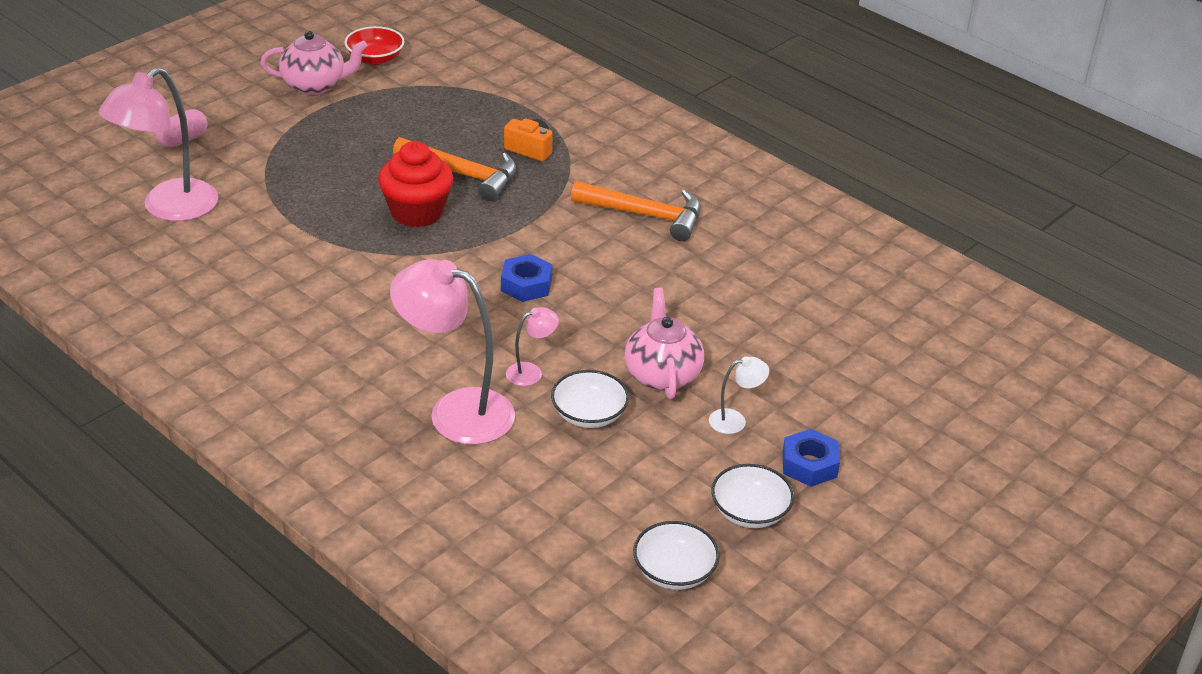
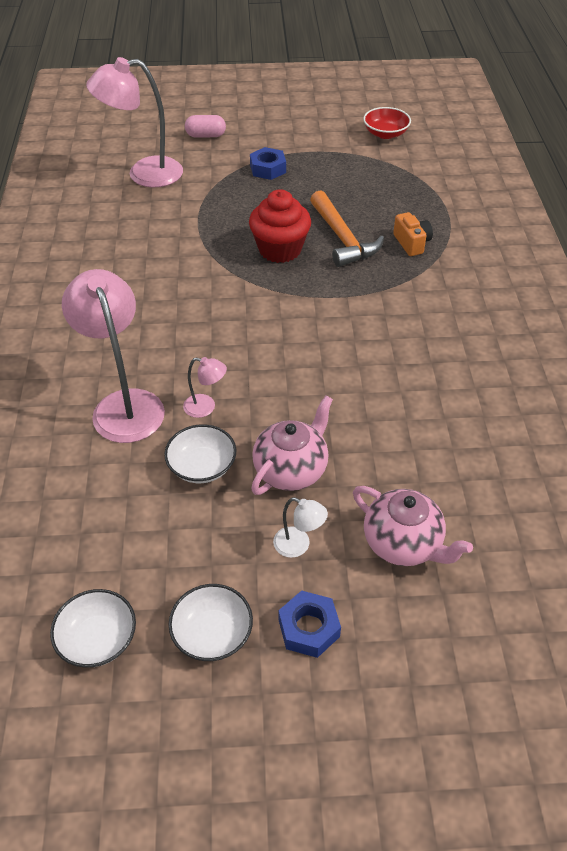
camera: 45 degrees right, 10 degrees up
pink teapot [260,31,368,95] -> pink teapot moved to [353,486,473,566]
blue nut [501,254,552,302] -> blue nut moved to [250,147,286,180]
orange hammer [571,181,700,241] -> none

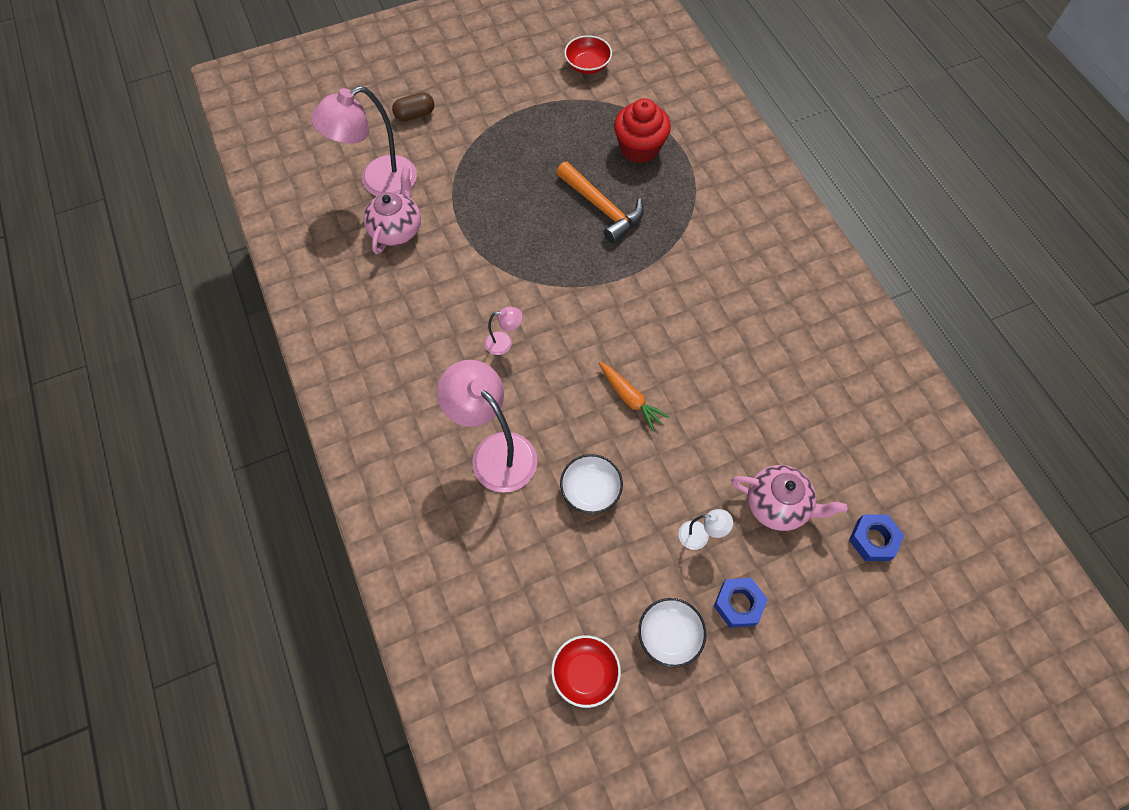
camera: 20 degrees left, 15 degrees up
white bowl [50,589,136,668] -> red bowl [551,635,621,708]
pink lamp [183,357,227,418] -> pink lamp moved to [485,307,522,355]
pink capsule [185,115,226,138] -> brown capsule [392,92,434,121]
red cupcake [249,189,311,263] -> red cupcake moved to [614,98,671,163]
blue nut [250,147,286,180] -> blue nut moved to [849,514,904,561]
pink teapot [251,396,333,495] -> pink teapot moved to [363,167,421,254]
orange camera [393,212,433,256] -> none
none -> orange carrot [599,362,669,431]

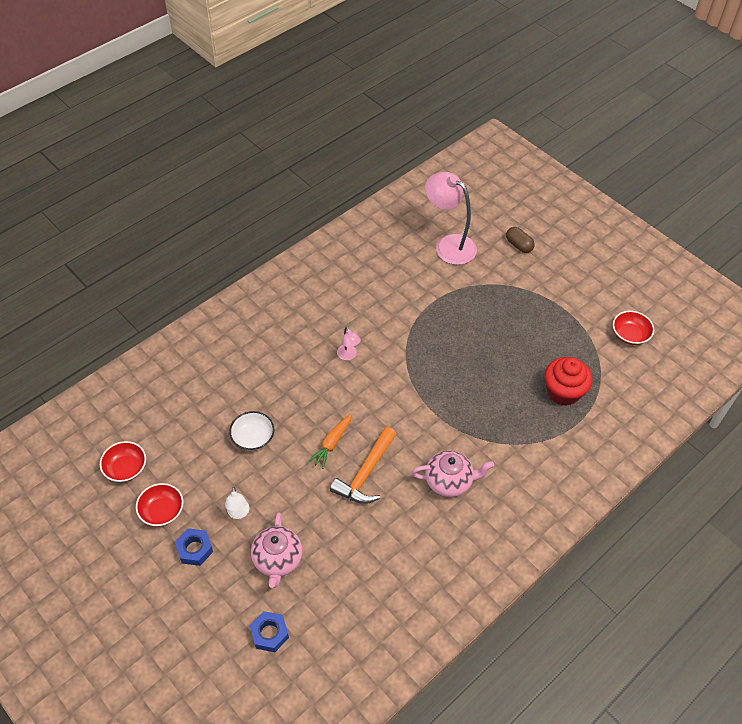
camera: 70 degrees right, 10 degrees down
pink teapot [363,167,421,254] -> pink teapot moved to [412,450,494,497]
pink lamp [437,360,537,493] -> none
orange hammer [556,162,644,243] -> orange hammer moved to [330,427,397,504]
white bowl [638,598,706,668] -> red bowl [136,483,183,526]

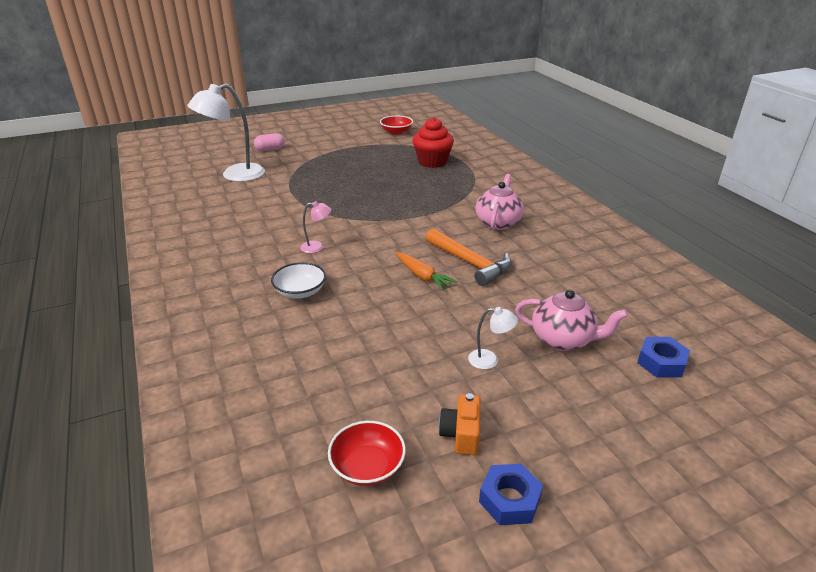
camera: 70 degrees left, 20 degrees down
red bowl [136,483,183,526] -> orange camera [439,393,481,455]
blue nut [175,528,213,566] -> blue nut moved to [479,464,543,525]
white bowl [229,411,274,451] -> white bowl moved to [271,262,326,299]
pink lamp [425,172,477,265] -> white lamp [187,84,265,182]
brown capsule [506,227,535,253] -> pink capsule [254,133,285,151]

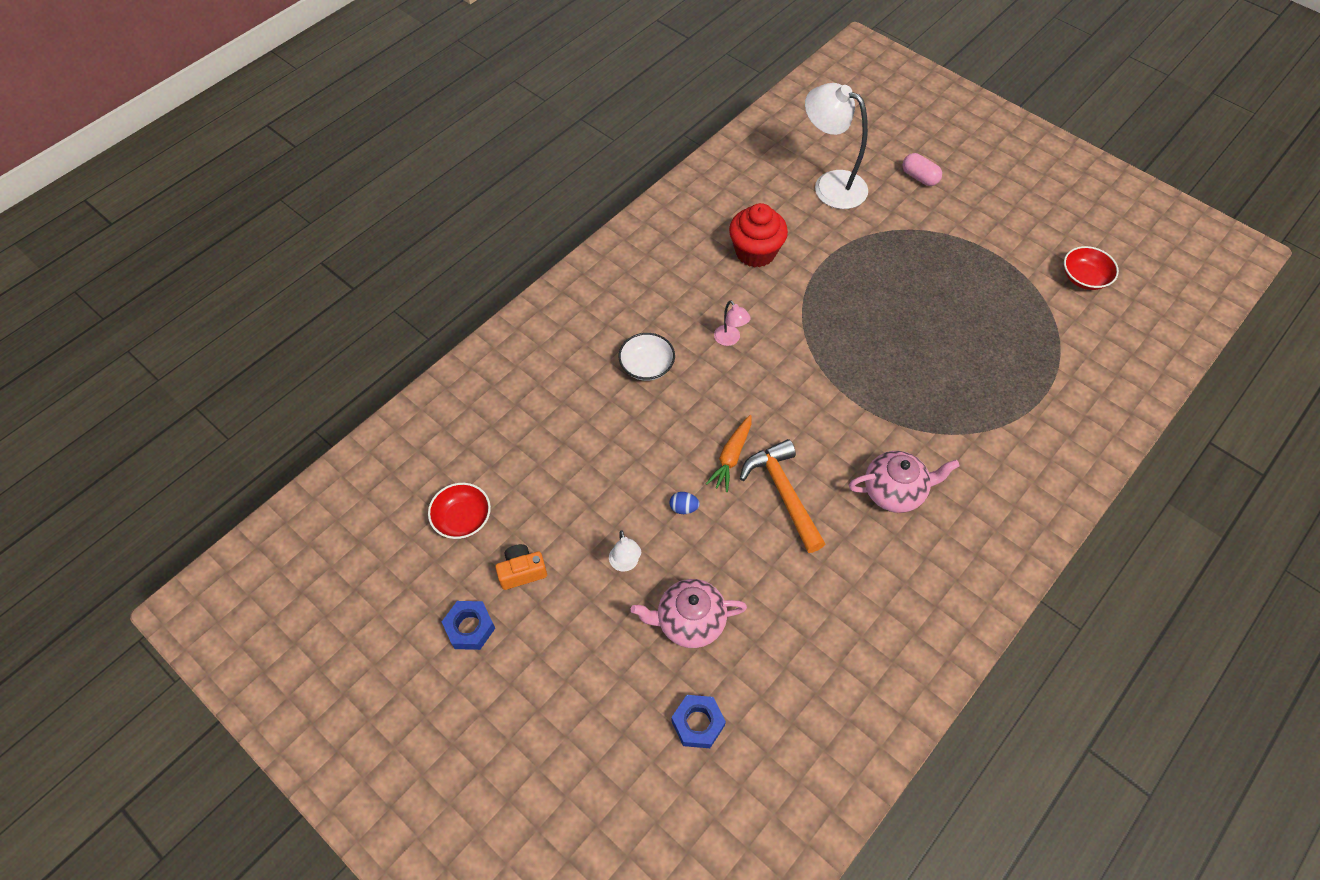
camera: 65 degrees right, 25 degrees up
red cupcake [413,117,454,168] -> red cupcake moved to [729,203,788,268]
orange hammer [426,228,512,286] -> orange hammer turned 135 degrees clockwise [740,439,825,553]
pink teapot [515,290,628,351] -> pink teapot turned 90 degrees clockwise [631,579,747,648]
none -> blue egg [669,492,700,514]

